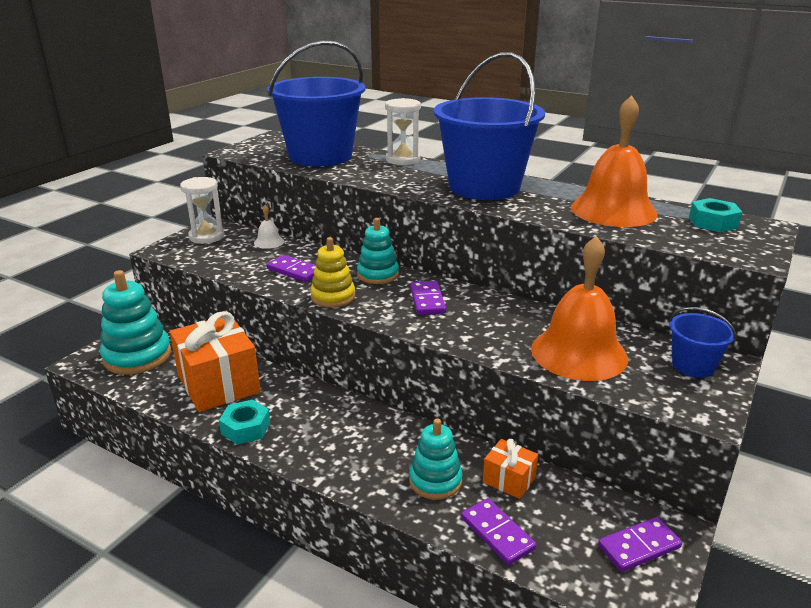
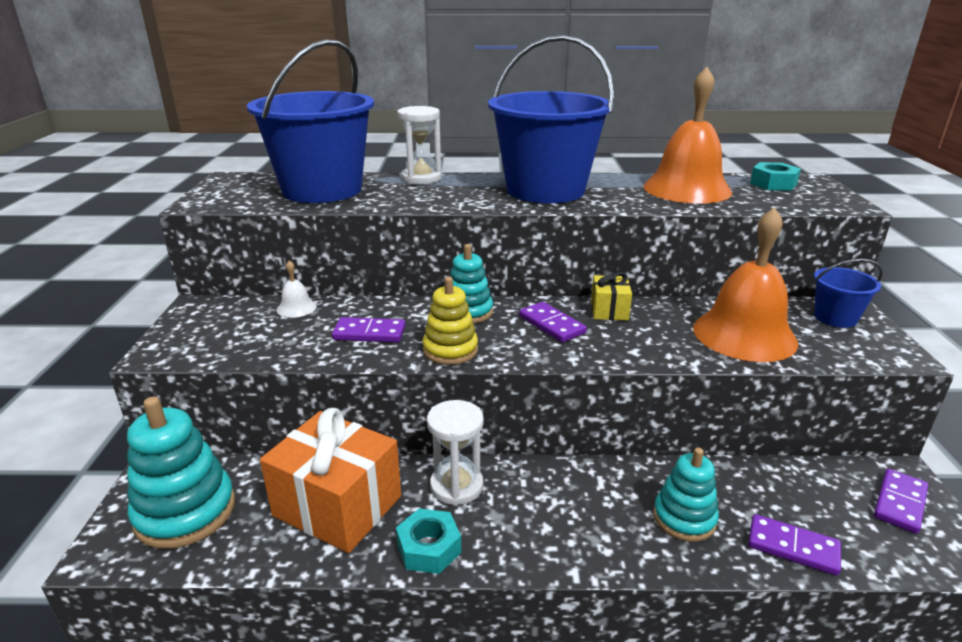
camera: 30 degrees left, 0 degrees up
white hourglass [180,177,224,244] -> white hourglass moved to [427,400,484,506]
orange gift [483,439,538,499] -> none
none -> yellow gift [591,272,632,320]

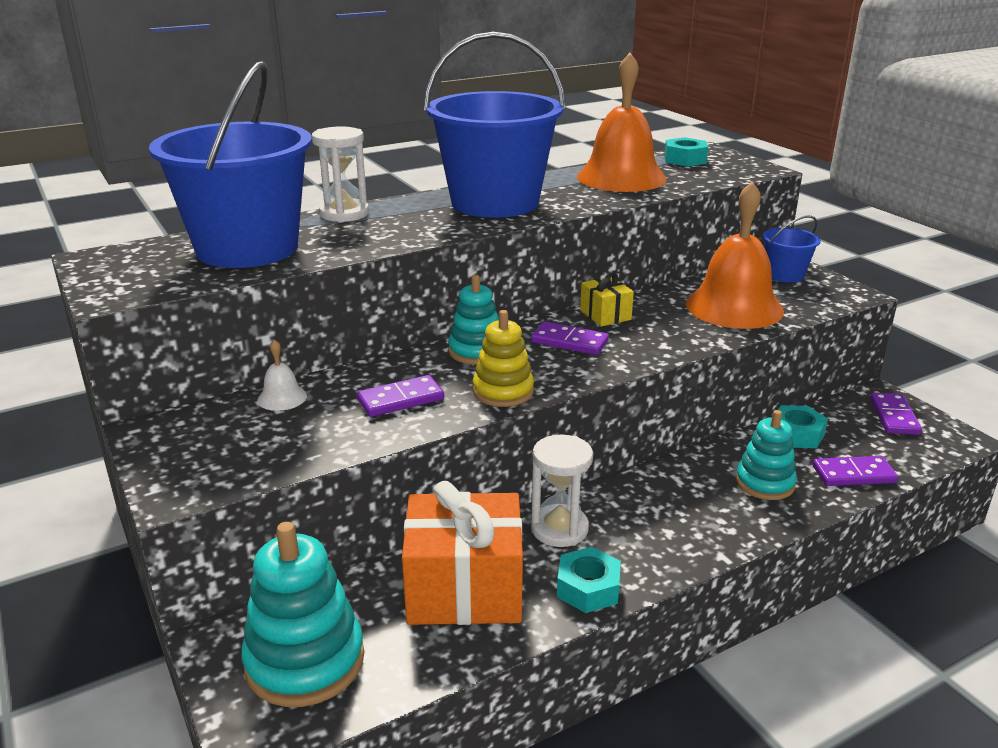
camera: 30 degrees left, 0 degrees up
none -> turquoise nut [778,405,828,448]

